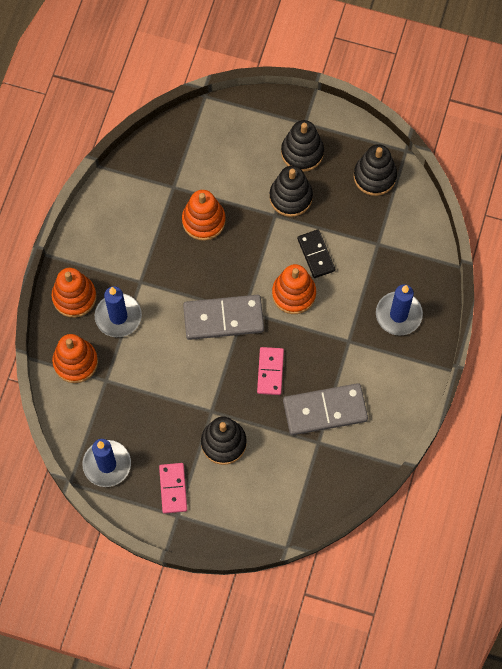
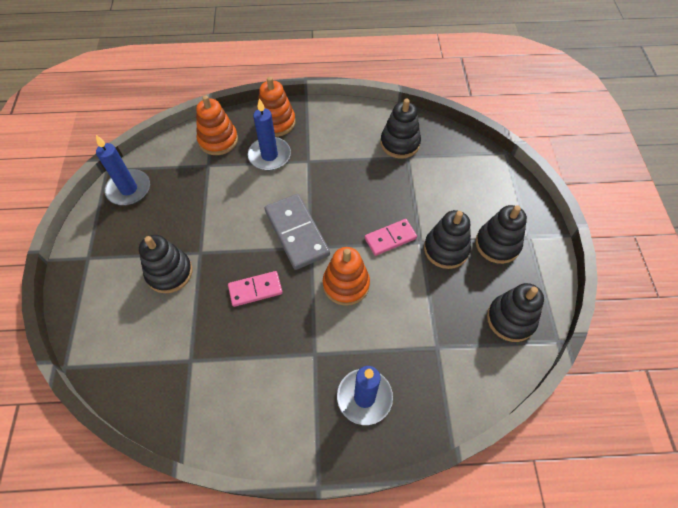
camera: 70 degrees right, 10 degrees down
pink domino [159,463,187,513] -> pink domino moved to [365,219,417,256]
orange stacking toy [182,190,226,241] -> none
grey domino [283,383,368,435] -> none
black domino [297,229,335,278] -> none
none -> black stacking toy [380,99,421,159]

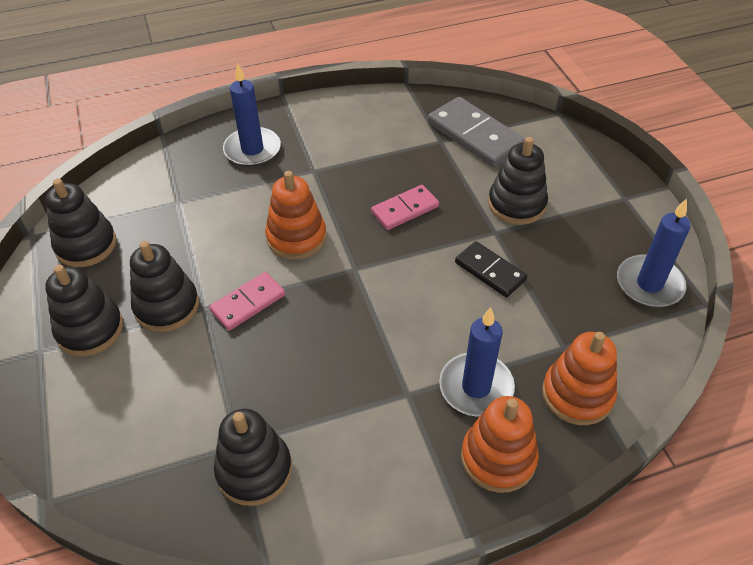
camera: 165 degrees right, 10 degrees down
grey domino [265,194,330,270] -> grey domino moved to [428,97,525,167]
none -> black domino [455,241,527,298]

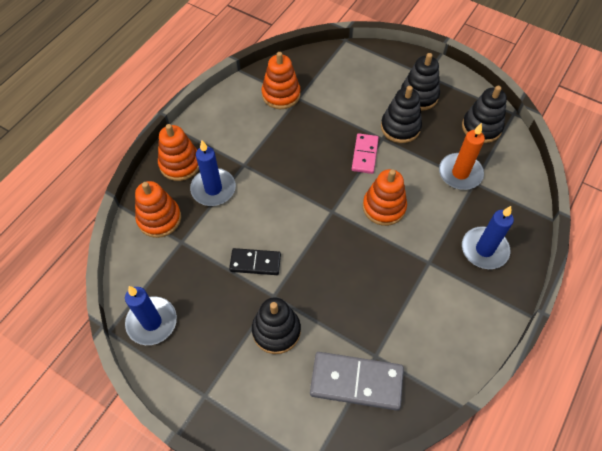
camera: 140 degrees right, 10 degrees up
black stacking toy [214,409,292,506] -> orange stacking toy [262,52,301,109]
pink domino [371,185,439,230] -> none
none -> orange candle [439,123,485,190]

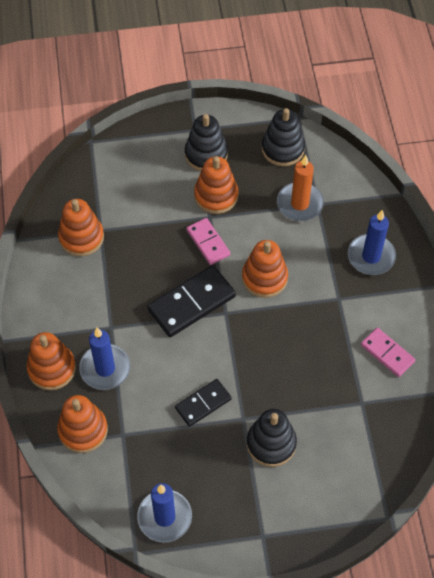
camera: 40 degrees left, 0 degrees up
grey domino [310,352,404,410] -> none
black stacking toy [381,86,422,143] -> orange stacking toy [194,156,238,214]
none -> black domino [147,265,236,337]
none -> pink domino [361,328,415,377]

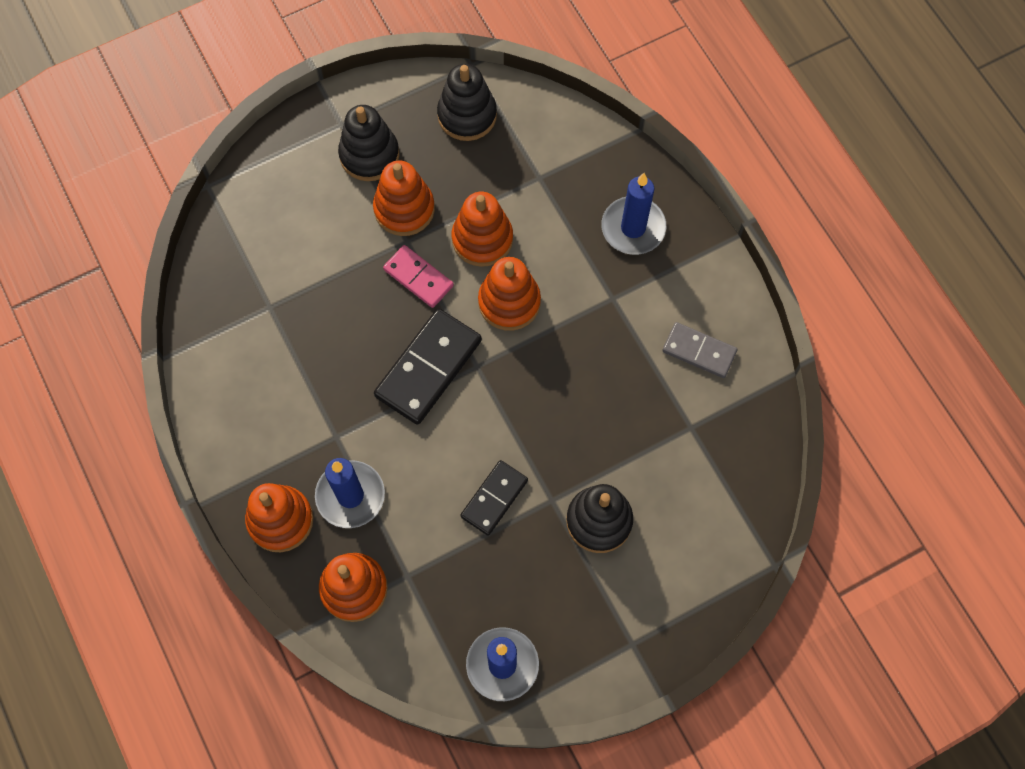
camera: 20 degrees left, 10 degrees up
orange stacking toy [58,199,104,256] -> orange stacking toy moved to [452,192,513,267]
orange candle [277,155,324,221] -> none
pink domino [361,328,415,377] -> grey domino [662,322,737,378]

